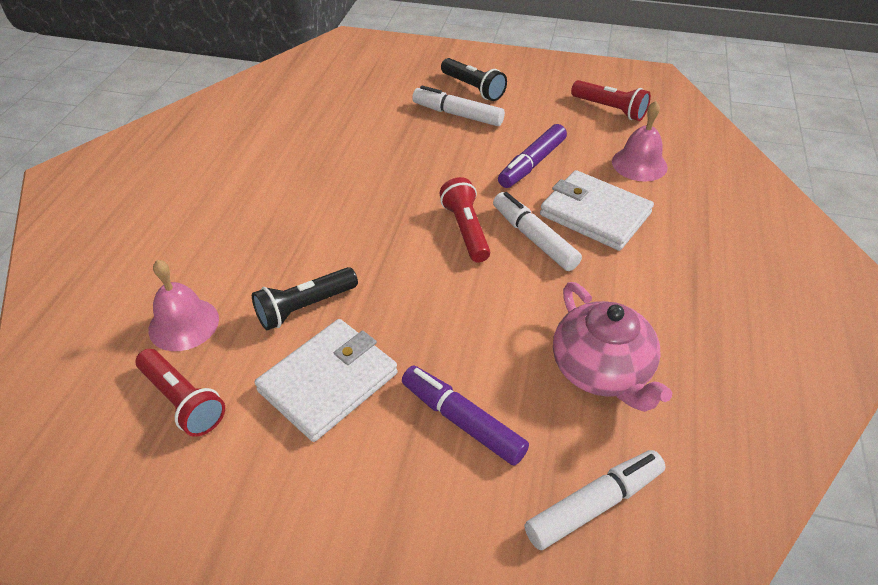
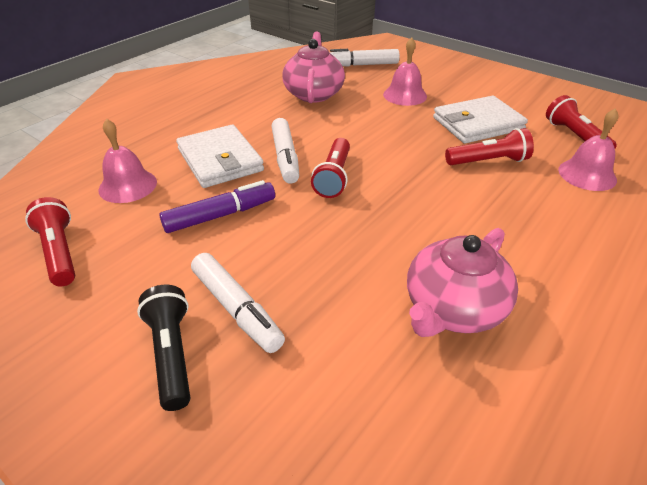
camera: 155 degrees left, 5 degrees down
black flashlight [252,267,358,330] -> red flashlight [445,128,534,165]
purple marker [402,365,529,466] -> pink bell [383,38,427,106]
none -> pink teapot [407,228,518,337]

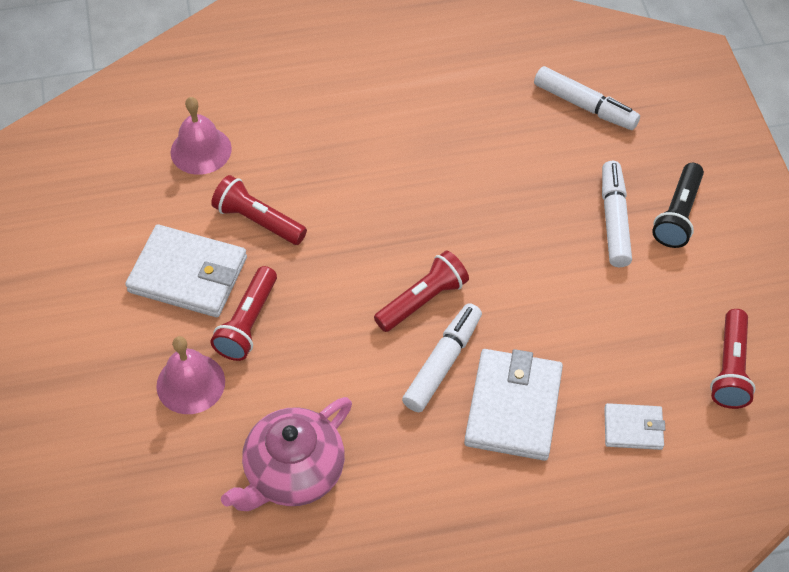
camera: 140 degrees left, 15 degrees up
pink bell [98,119,157,203] -> white wallet [604,403,665,450]
purple marker [159,180,275,233] -> none
white marker [330,49,400,67] -> white marker moved to [534,66,640,130]
pink teapot [407,228,518,337] -> none
red flashlight [546,95,617,148] -> red flashlight moved to [211,266,277,361]

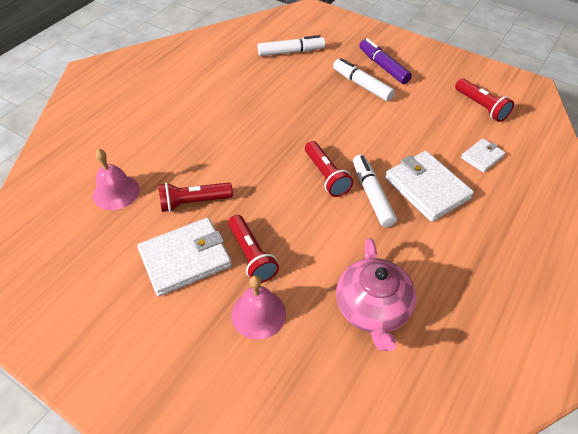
camera: 45 degrees left, 5 degrees down
red flashlight [374,250,469,332] -> red flashlight turned 150 degrees clockwise [305,141,353,197]
black flashlight [652,163,704,248] -> purple marker [359,38,412,84]

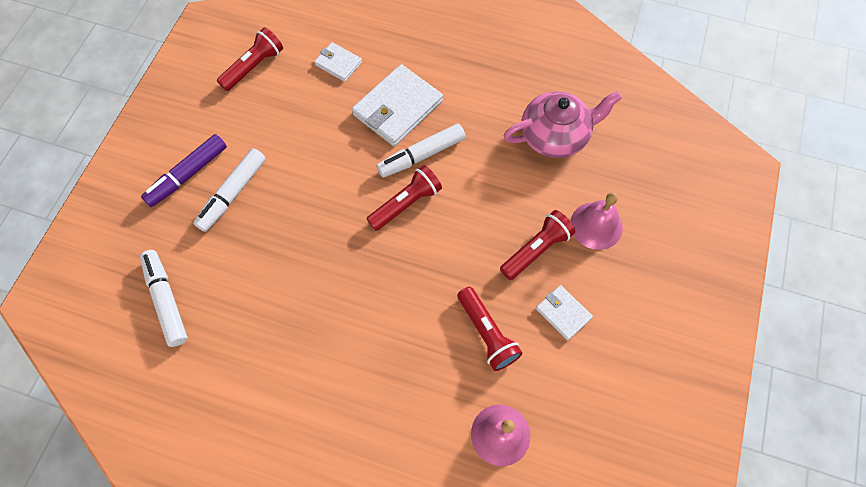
camera: 105 degrees left, 15 degrees up
white wallet [137,217,232,297] -> white wallet [536,285,593,341], size x0.53

